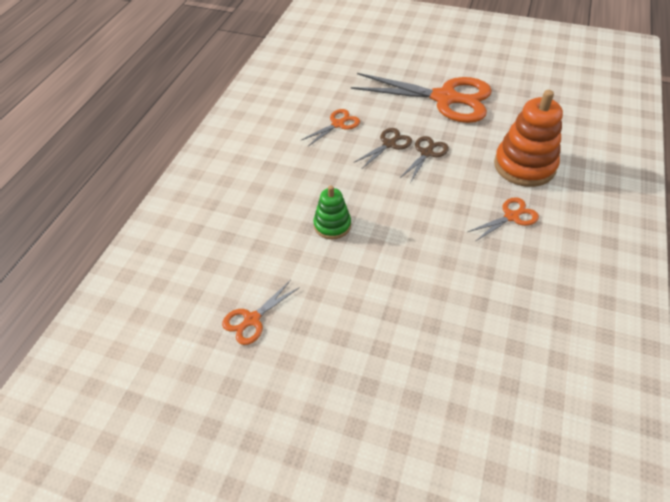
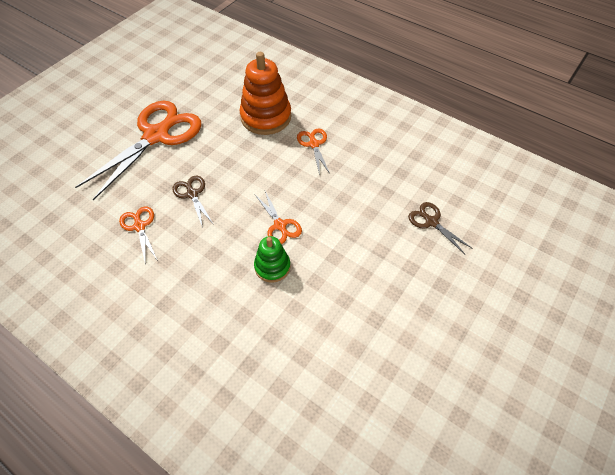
camera: 75 degrees left, 5 degrees up
orange scissors [222,280,300,345] -> orange scissors moved to [255,191,302,244]
brown scissors [400,136,449,183] -> brown scissors moved to [408,202,473,255]

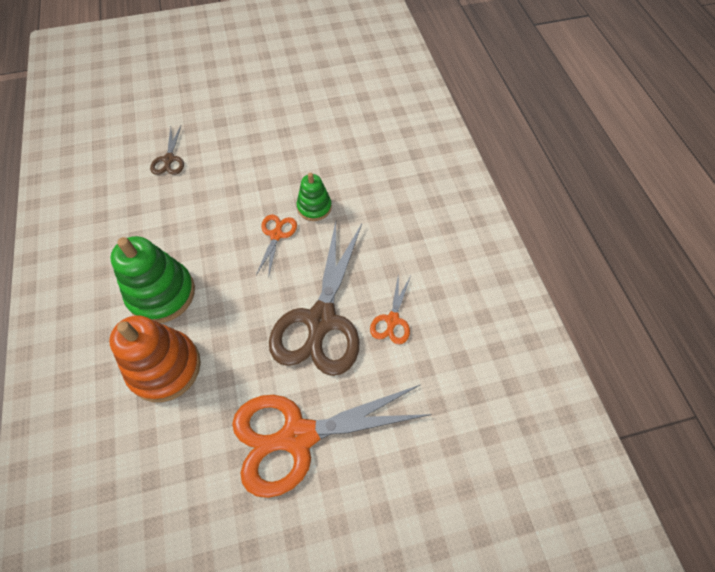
camera: 140 degrees left, 5 degrees up
brown scissors [172,176,214,228] -> brown scissors [269,222,362,376], size x2.23
orange scissors [297,128,330,175] -> green stacking toy [110,236,195,323]

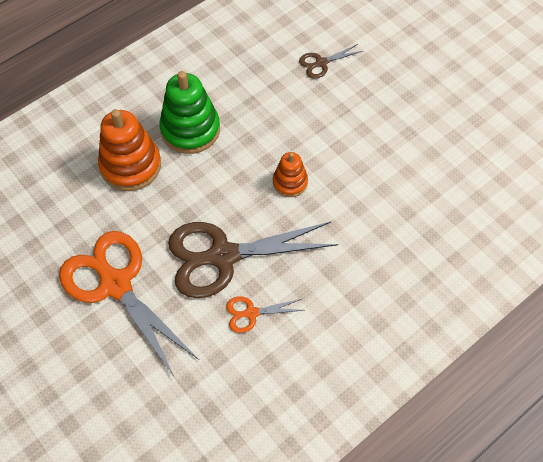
camera: 65 degrees right, 0 degrees up
orange scissors [256,214,297,278] -> orange stacking toy [273,152,308,197]
green stacking toy [297,173,332,221] -> none

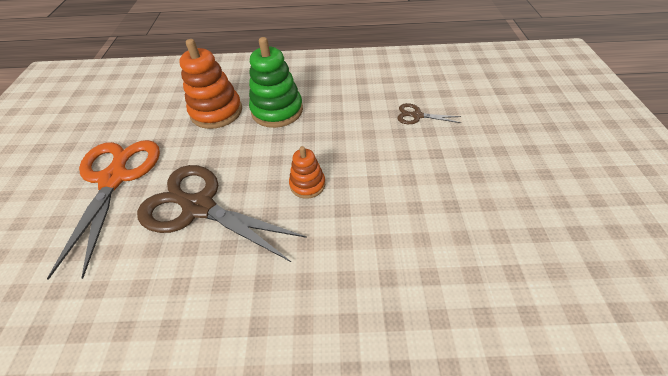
camera: 40 degrees right, 10 degrees down
orange scissors [226,297,304,333] -> none

